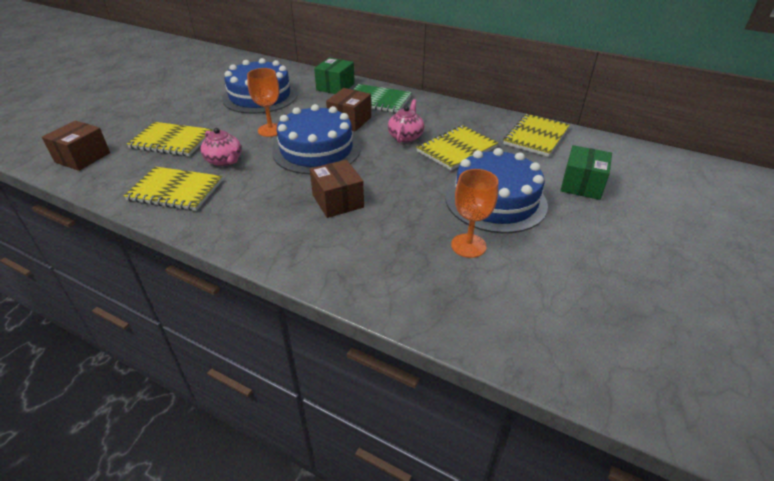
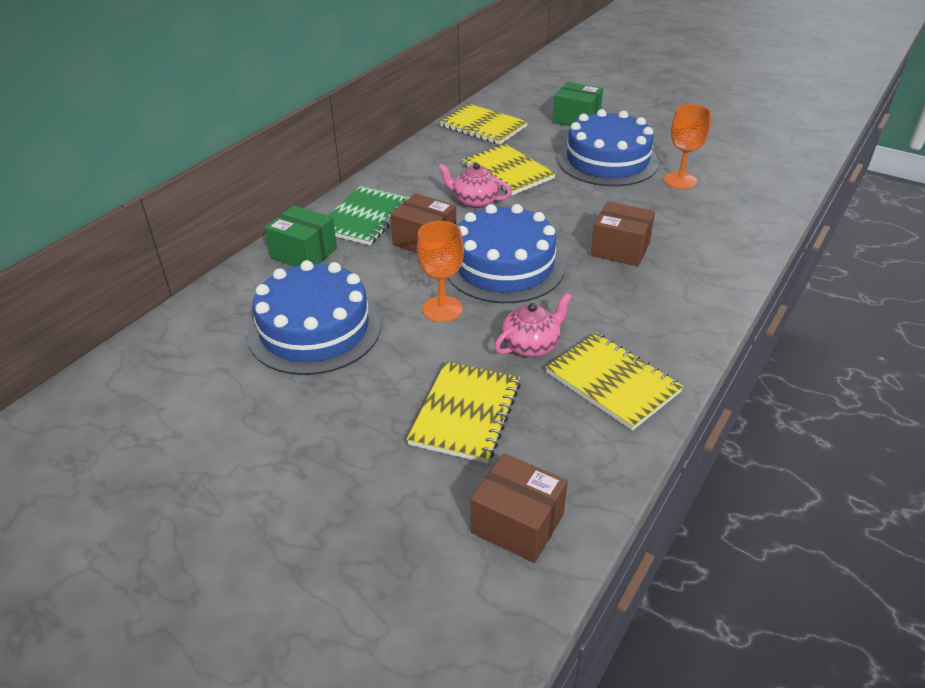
camera: 85 degrees left, 0 degrees up
yellow notebook [124,166,223,211] -> yellow notebook turned 60 degrees counterclockwise [545,333,684,431]
brown box [310,160,364,218] -> brown box turned 45 degrees clockwise [591,201,655,266]

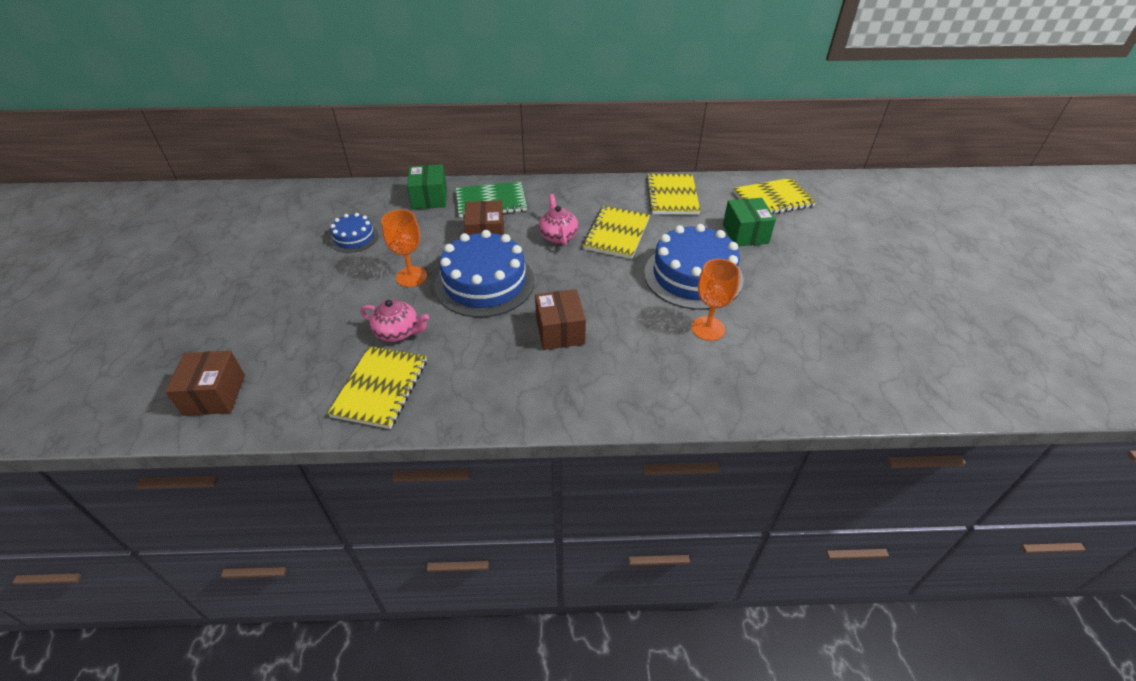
camera: 55 degrees right, 5 degrees up
blue cake [247,260,381,375] -> blue cake [330,213,378,253], size x0.52
yellow notebook [406,361,521,464] -> yellow notebook moved to [733,178,816,214]

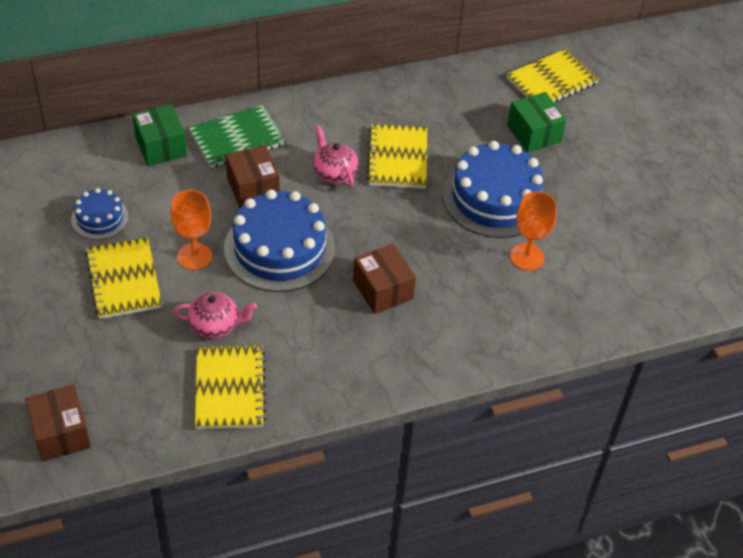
camera: 20 degrees left, 5 degrees up
yellow notebook [646,174,700,215] -> yellow notebook moved to [85,238,162,319]

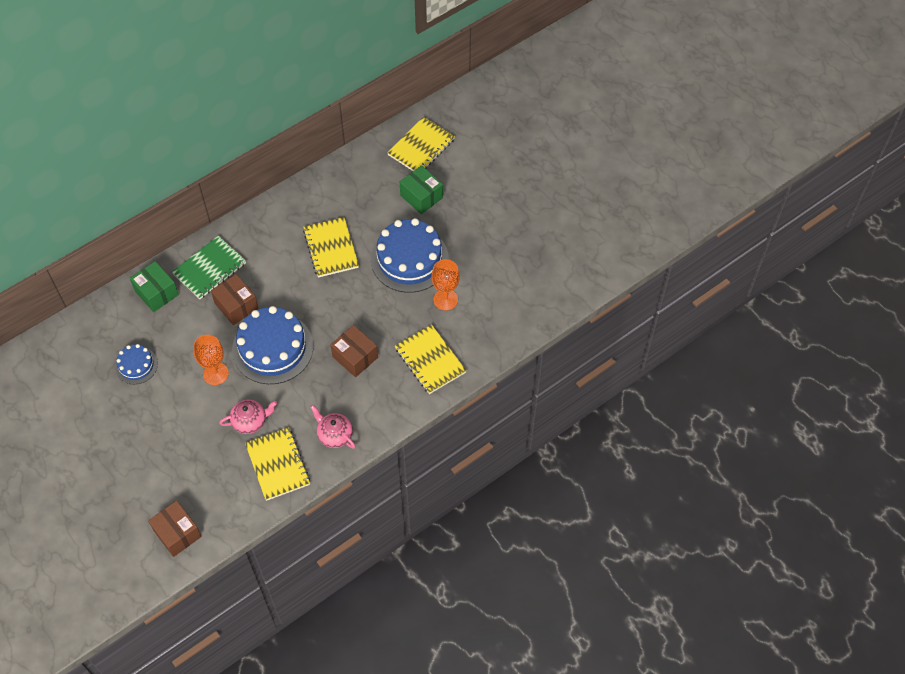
camera: 15 degrees left, 10 degrees up
yellow notebook [85,238,162,319] -> yellow notebook moved to [395,325,467,394]
pink teapot [313,126,358,188] -> pink teapot moved to [310,405,356,449]

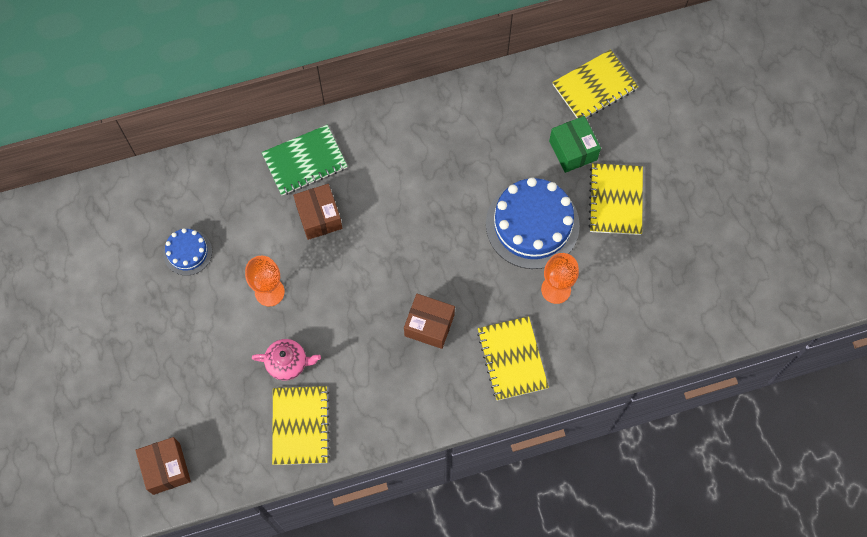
camera: 20 degrees right, 10 degrees up
green box [130,261,179,312] -> none
blue cake [232,306,313,384] -> none
yellow notebook [303,217,359,278] -> yellow notebook moved to [588,163,643,235]
pink teapot [310,405,356,449] -> none
brown box [330,325,378,377] -> brown box turned 45 degrees counterclockwise [404,294,455,349]

